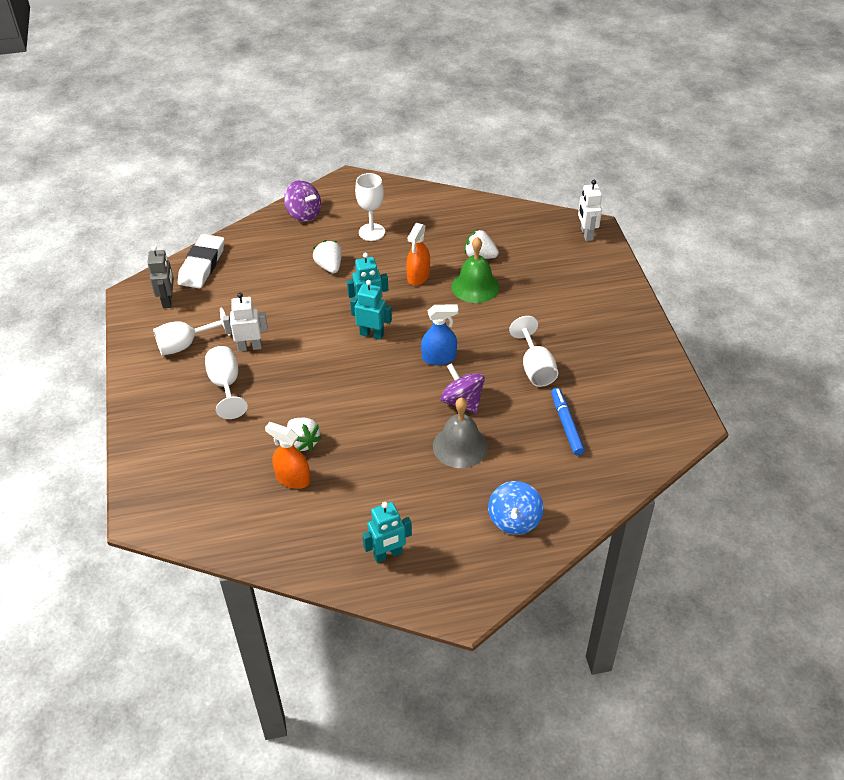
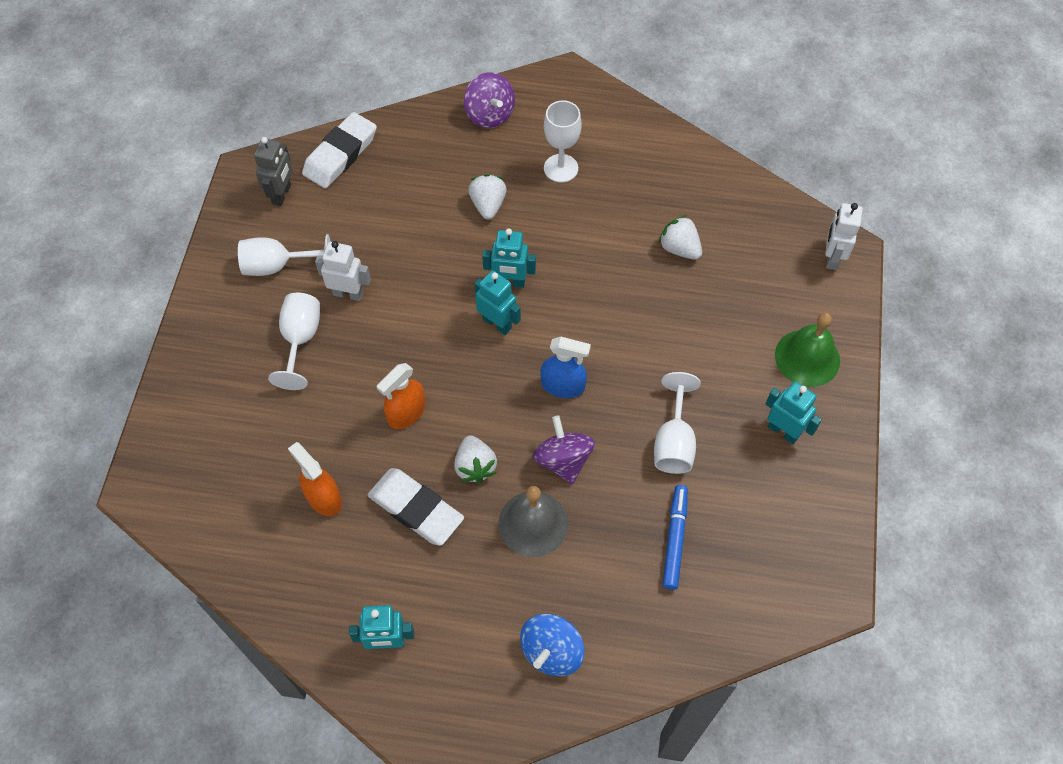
camera: 20 degrees right, 15 degrees up
white strawberry [287,418,322,451] -> white strawberry moved to [454,435,497,483]
orange spray bottle [406,223,430,286] -> orange spray bottle moved to [377,363,425,429]
green bell [452,237,500,303] -> green bell moved to [775,312,840,387]
none -> white eraser [368,468,464,546]
none -> turquoise robot [766,382,822,444]

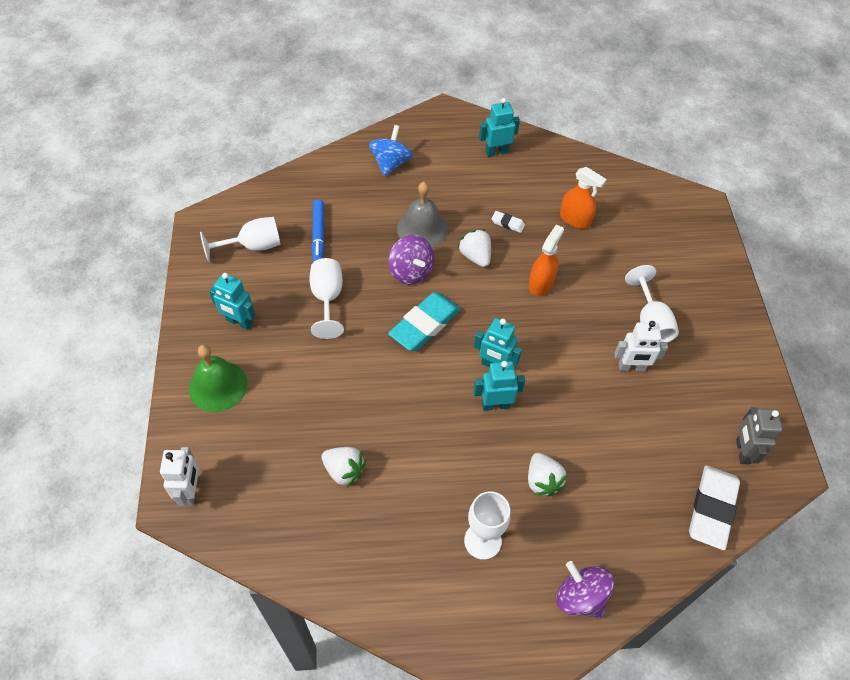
camera: 165 degrees right, 5 degrees down
white goblet [238,234,331,276] -> white goblet moved to [200,217,281,262]
white eraser [368,468,464,546] -> white eraser [491,211,525,233], size x0.45
blue spray bottle [541,337,591,398] -> turquoise eraser [388,292,461,351]

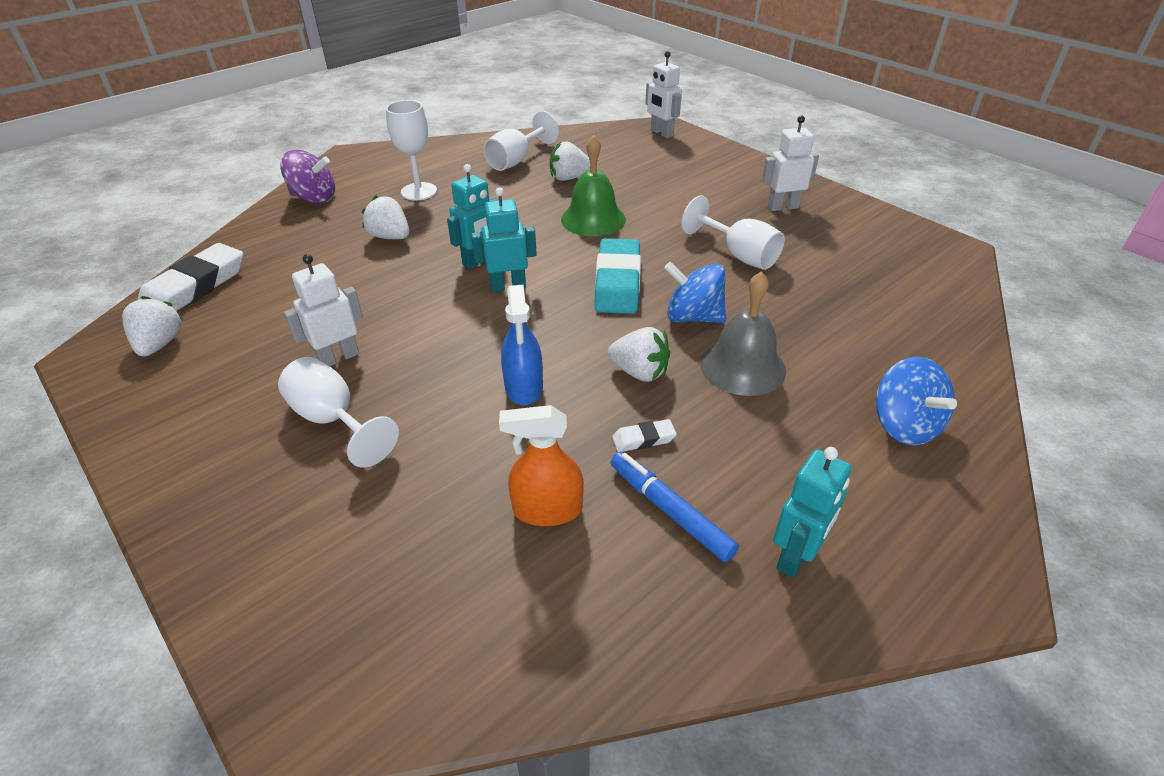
camera: 145 degrees right, 15 degrees down
green bell [189,345,248,412] -> green bell moved to [561,135,626,236]
white goblet [200,217,281,262] -> white goblet moved to [483,111,559,171]
turquoise robot [209,273,255,330] -> white robot [761,116,819,211]
blue marker [312,199,324,262] -> blue marker moved to [610,452,739,562]
purple spinning top [388,235,434,285] -> blue spinning top [664,262,726,323]
orange spray bottle [529,224,564,296] -> blue spray bottle [501,285,543,405]
white eraser [689,465,740,550] -> white eraser turned 45 degrees clockwise [138,243,243,311]
grey robot [736,407,782,465] -> white strawberry [122,296,183,357]

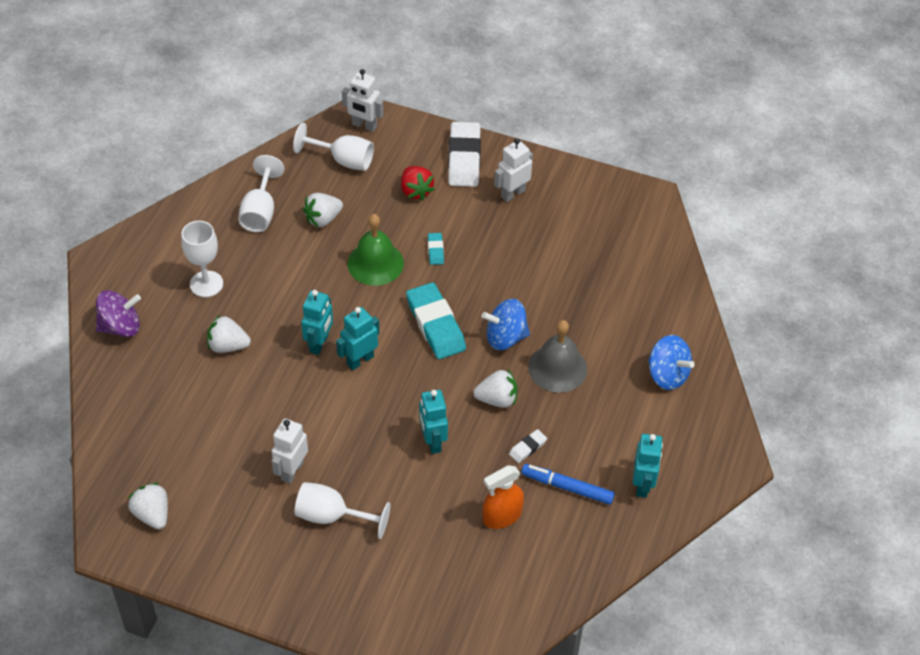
camera: 30 degrees left, 10 degrees up
white eraser [138,243,243,311] -> white eraser moved to [448,122,481,187]
blue spray bottle [501,285,543,405] -> turquoise robot [419,390,448,454]
white goblet [681,195,785,270] -> white goblet moved to [293,123,374,171]
none -> red strawberry [401,166,435,201]
none -> turquoise eraser [428,233,444,265]

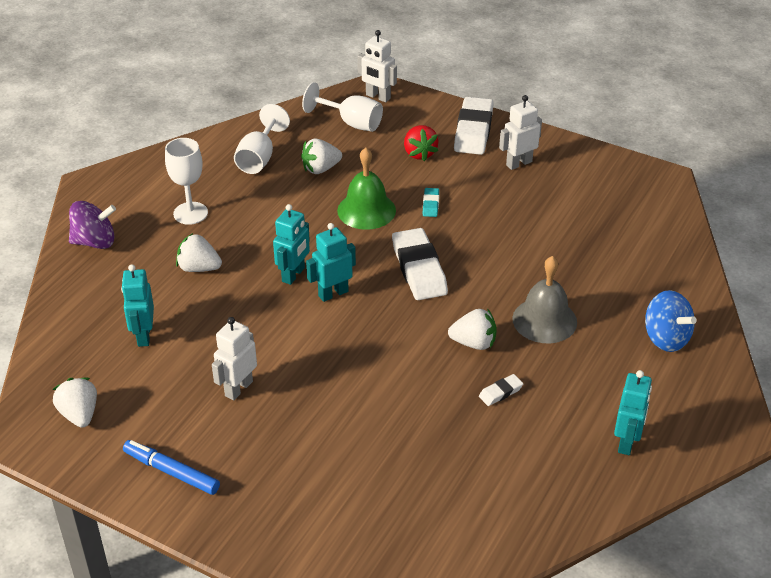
camera: 10 degrees right, 10 degrees down
white goblet [295,482,390,539] -> none
turquoise eraser [406,282,466,359] -> white eraser [392,228,448,300]
turquoise robot [419,390,448,454] -> turquoise robot moved to [121,264,154,347]
blue spinning top [482,299,530,350] -> none
orange spray bottle [483,465,524,529] -> none
blue marker [521,464,615,505] -> blue marker moved to [123,440,220,495]

